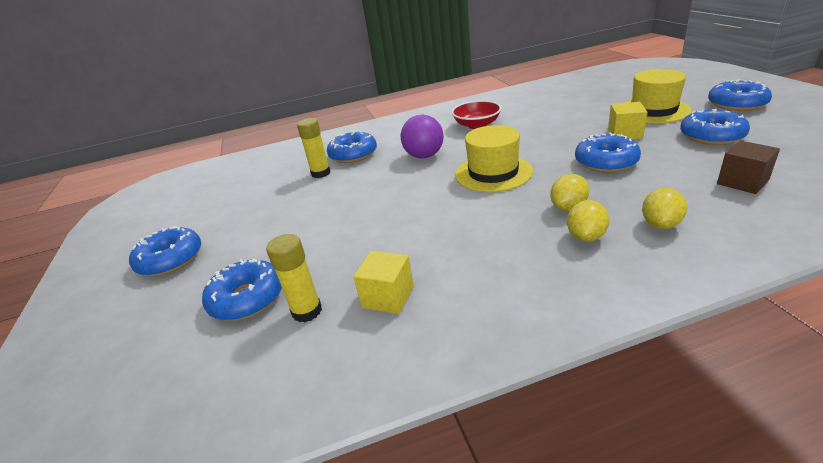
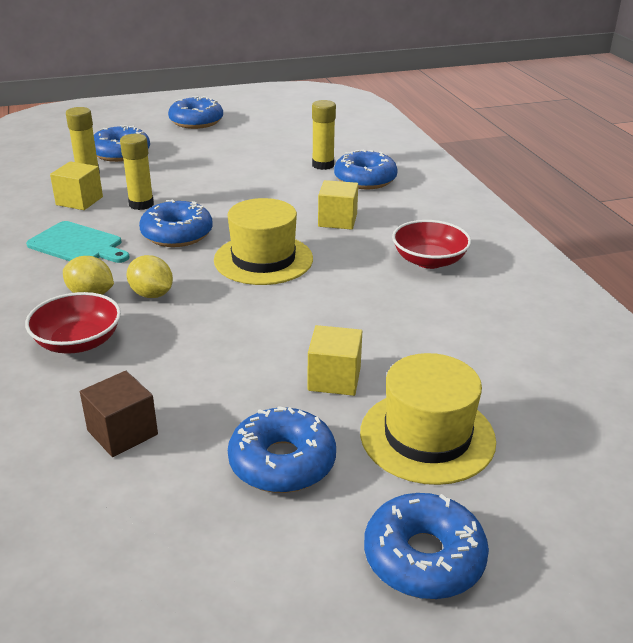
camera: 85 degrees right, 0 degrees up
purple ball [401,115,444,159] -> yellow cube [318,180,358,230]
blue donut [575,132,641,173] -> blue donut moved to [139,199,213,247]
yellow lemon [642,188,687,229] -> red bowl [25,292,121,354]
none -> turquoise cutting board [26,221,129,263]
none -> yellow glue stick [120,134,154,210]

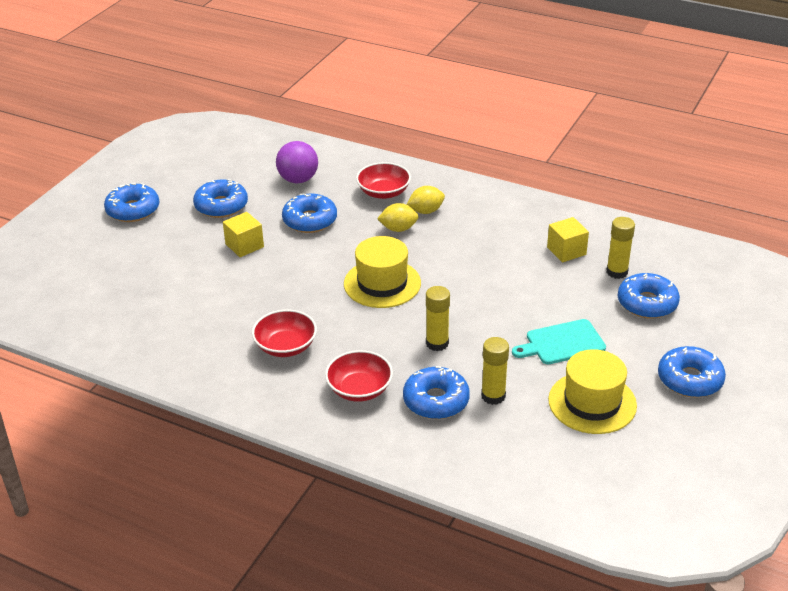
camera: 135 degrees right, 5 degrees up
turquoise cutting board [26,221,129,263] -> turquoise cutting board moved to [512,319,606,364]
brown cube [80,371,158,457] -> purple ball [276,141,318,183]
yellow glue stick [120,134,154,210] -> yellow glue stick moved to [426,286,450,351]
blue donut [139,199,213,247] -> blue donut moved to [282,194,337,233]
yellow cube [318,180,358,230] -> none
yellow hat [360,353,496,485] -> yellow hat moved to [548,349,637,434]
none -> red bowl [325,350,393,402]

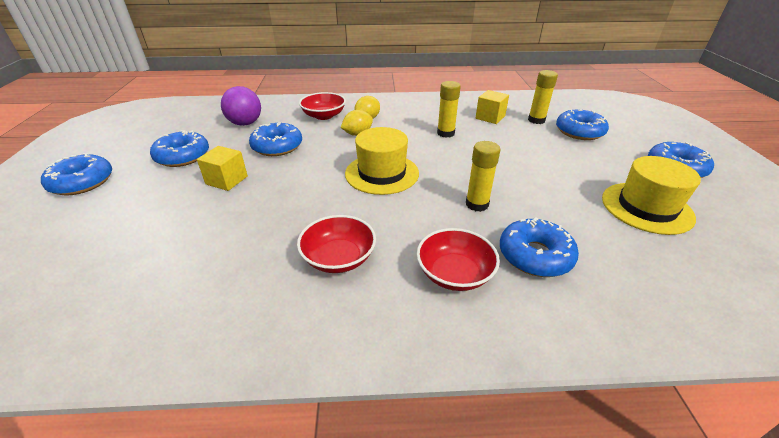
camera: 30 degrees left, 0 degrees up
yellow glue stick [481,337,509,405] -> yellow glue stick moved to [437,81,461,138]
turquoise cutting board [512,319,606,364] -> none

